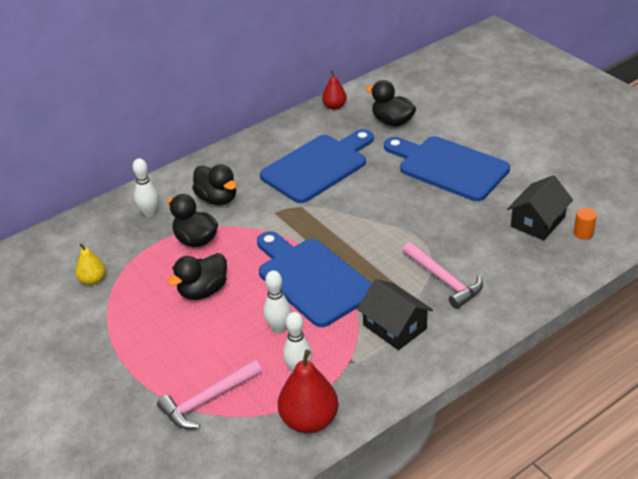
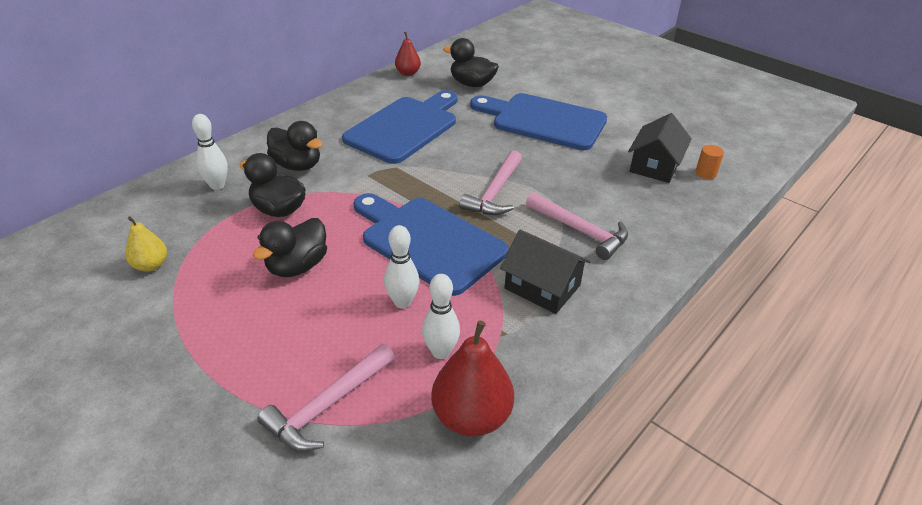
camera: 15 degrees left, 0 degrees up
none -> pink hammer [459,150,522,215]

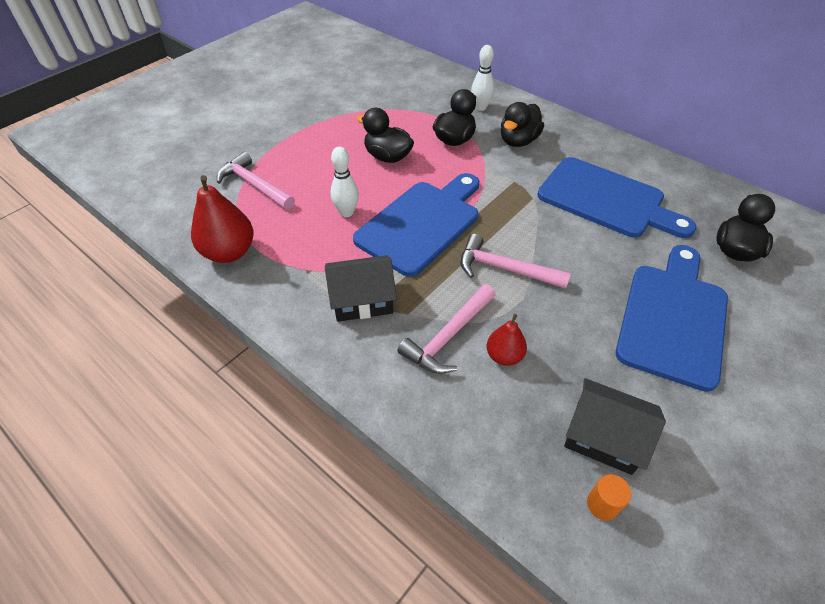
camera: 90 degrees right, 10 degrees up
yellow pear [125,216,167,272] -> none
red pear [395,32,421,76] -> red pear moved to [487,314,527,366]
white bowling pin [422,274,460,359] -> none
black house [500,230,591,314] -> black house turned 45 degrees clockwise [325,255,397,322]

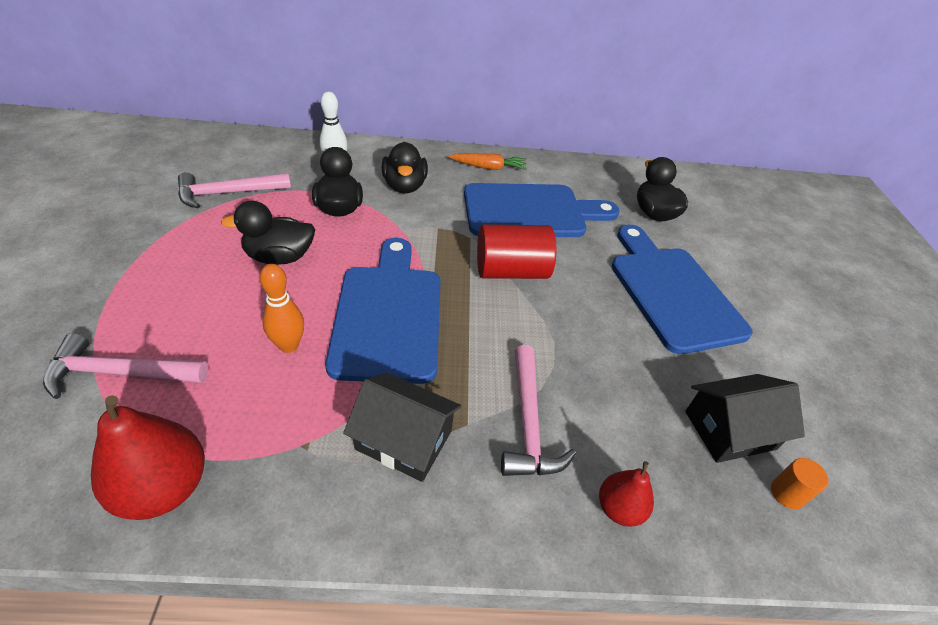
camera: 45 degrees left, 5 degrees down
black house [325,255,397,322] -> black house turned 75 degrees clockwise [343,373,461,482]
white bowling pin [331,147,359,217] -> orange bowling pin [259,264,304,353]
pink hammer [460,234,571,289] -> pink hammer moved to [178,172,291,208]
red pear [487,314,527,366] -> red pear moved to [599,461,654,527]
none -> orange carrot [449,153,527,170]
none -> red cylinder [477,224,556,279]

